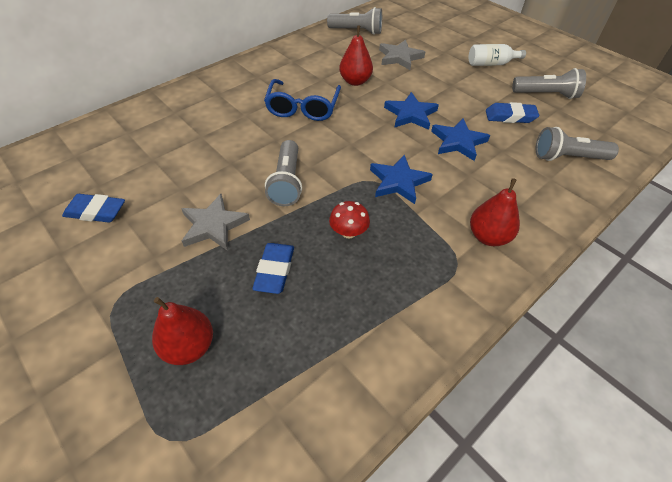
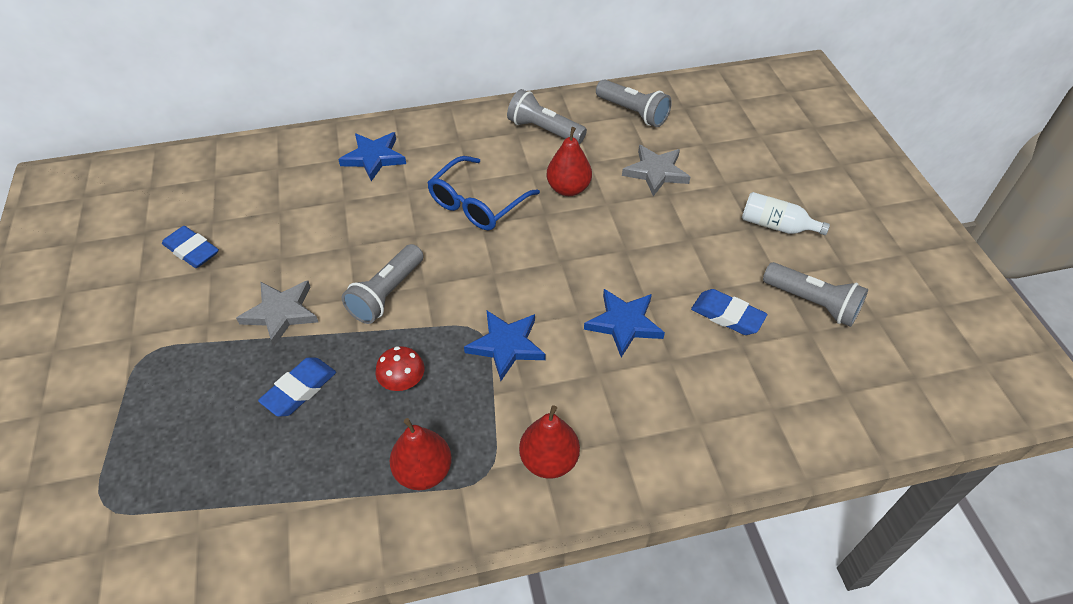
camera: 30 degrees right, 0 degrees up
red pear [152,297,213,365] -> red pear moved to [389,418,452,490]
blue star [384,92,439,130] -> blue star moved to [338,132,406,181]
grey flashlight [536,127,619,161] -> grey flashlight moved to [507,89,587,144]

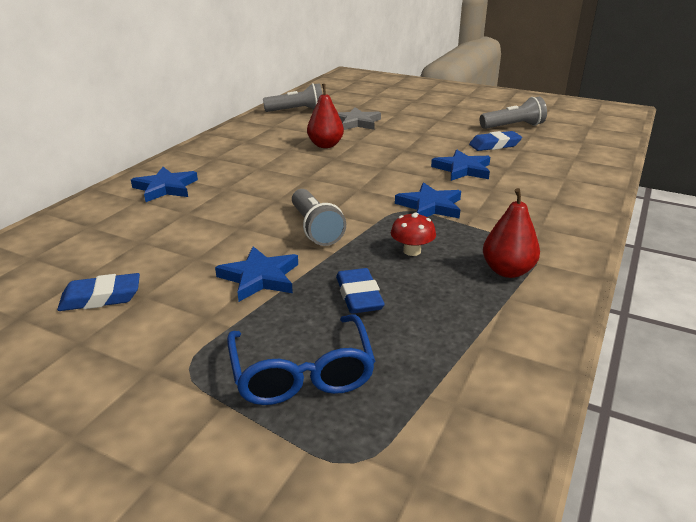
camera: 50 degrees left, 20 degrees down
grey star [236,280,318,346] -> blue star [215,246,298,302]
blue glasses [427,156,540,230] -> blue glasses moved to [227,314,375,405]
grey flashlight [507,89,587,144] -> none
red pear [519,405,580,479] -> none
white bottle [742,192,830,235] -> none

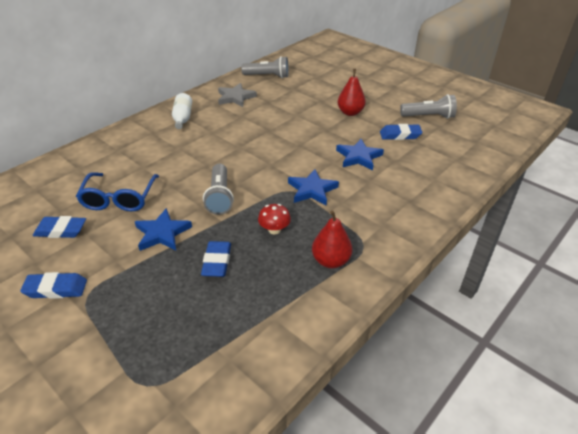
camera: 15 degrees right, 10 degrees up
blue star [131,167,198,202] -> none
blue glasses [227,314,375,405] -> blue glasses moved to [76,172,159,211]
red pear [307,84,344,148] -> red pear moved to [338,69,366,116]
grey star [338,107,381,130] -> grey star moved to [218,83,257,107]
none -> blue eraser [20,272,87,299]
none -> white bottle [172,93,192,129]

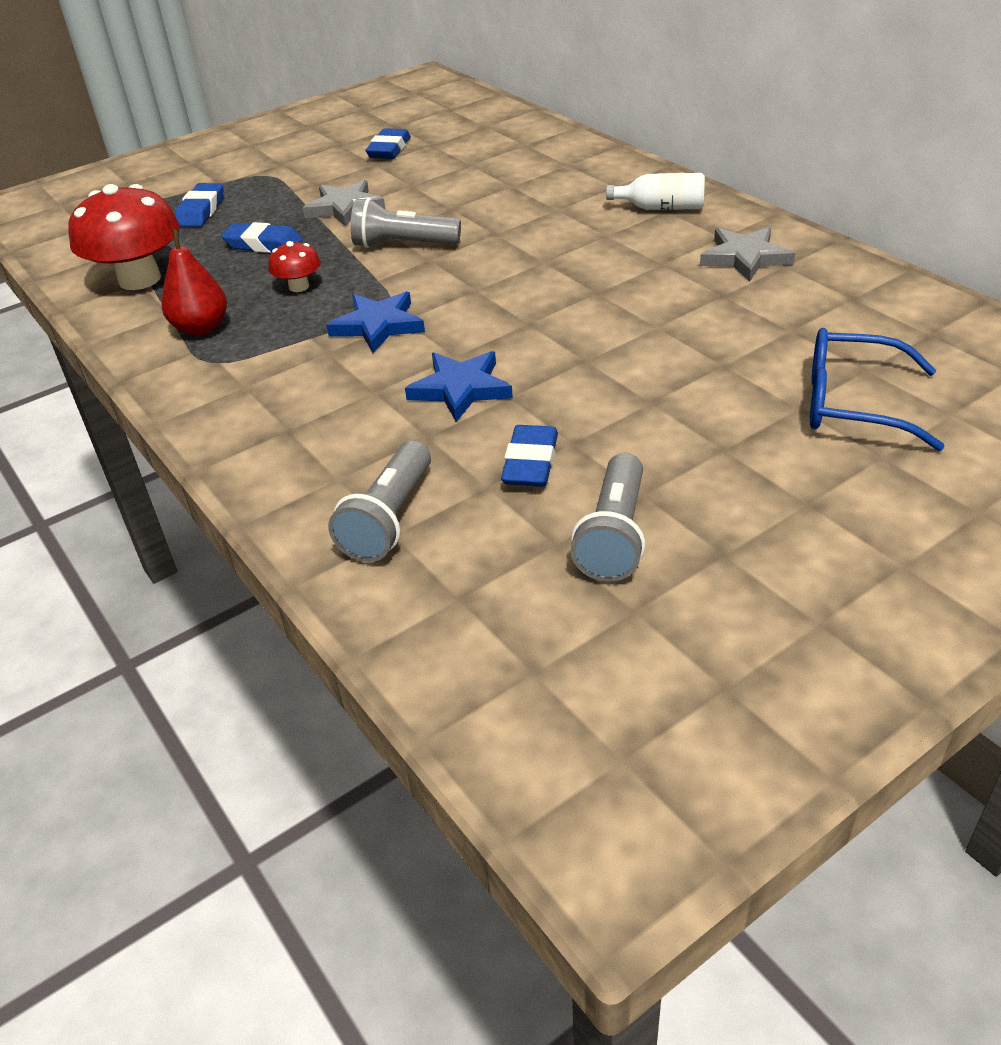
camera: 105 degrees right, 0 degrees up
blue eraser [20,272,87,299] -> blue eraser moved to [175,183,223,227]
blue glasses [76,172,159,211] -> blue glasses moved to [810,328,945,451]
blue star [135,208,192,251] -> grey star [303,180,385,227]
grey flashlight [241,56,289,78] -> grey flashlight moved to [328,440,431,562]
red pear [338,69,366,116] -> none
none -> red mushroom [68,184,180,290]

